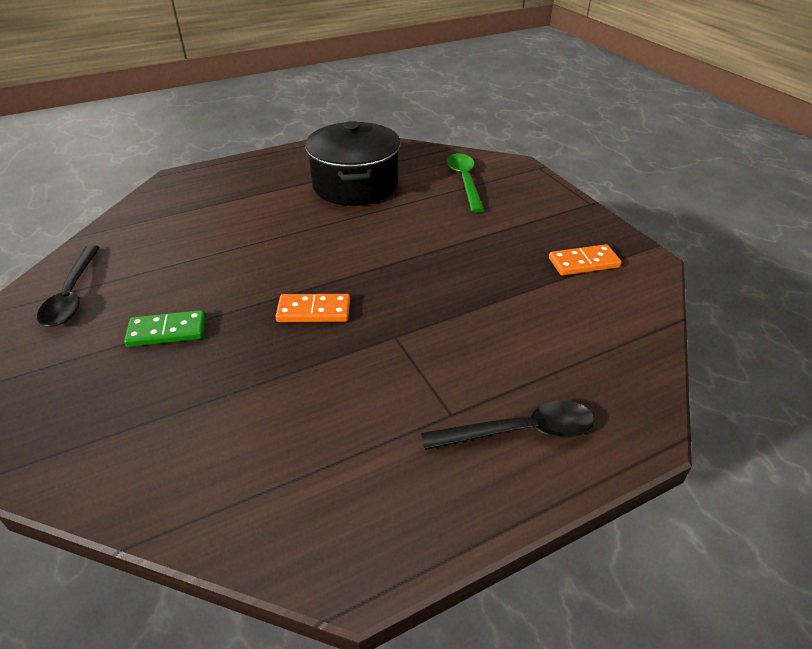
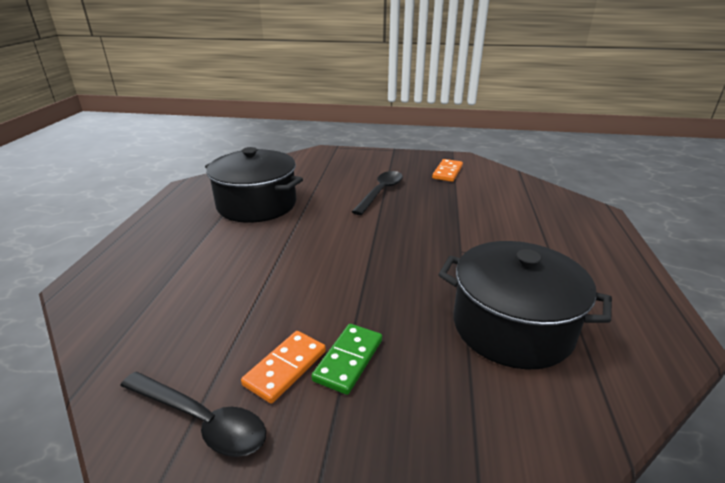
camera: 55 degrees left, 10 degrees down
orange domino [276,294,350,322] -> orange domino moved to [241,331,326,404]
black spoon [421,401,594,450] -> black spoon moved to [352,171,403,215]
green spoon [447,153,484,213] -> none
none -> black pot [438,241,612,369]

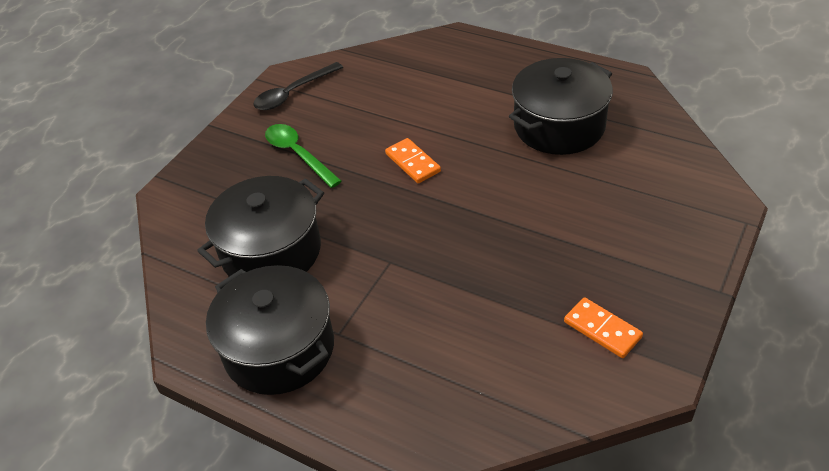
camera: 115 degrees right, 15 degrees up
orange domino [241,331,326,404] -> orange domino moved to [385,138,441,183]
green domino [311,324,382,395] -> green spoon [265,124,342,188]
black spoon [352,171,403,215] -> none
none -> black pot [206,265,334,395]

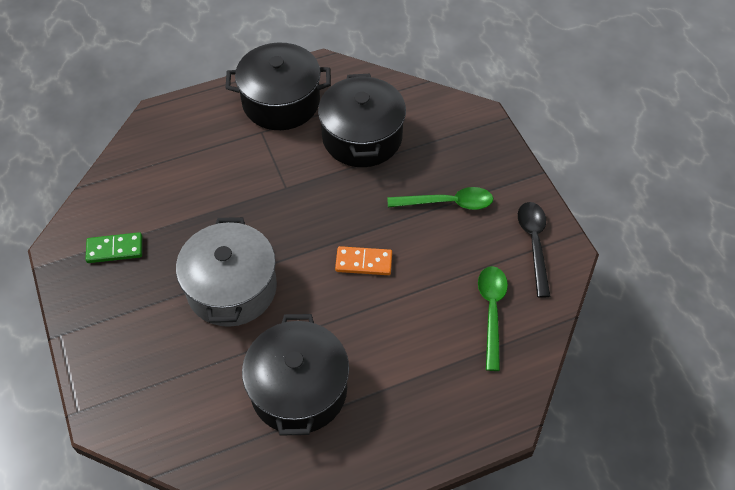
camera: 125 degrees right, 10 degrees up
orange domino [564,297,643,358] -> green domino [85,232,142,263]
none -> grey pot [176,217,277,327]
none -> green spoon [478,266,508,371]

